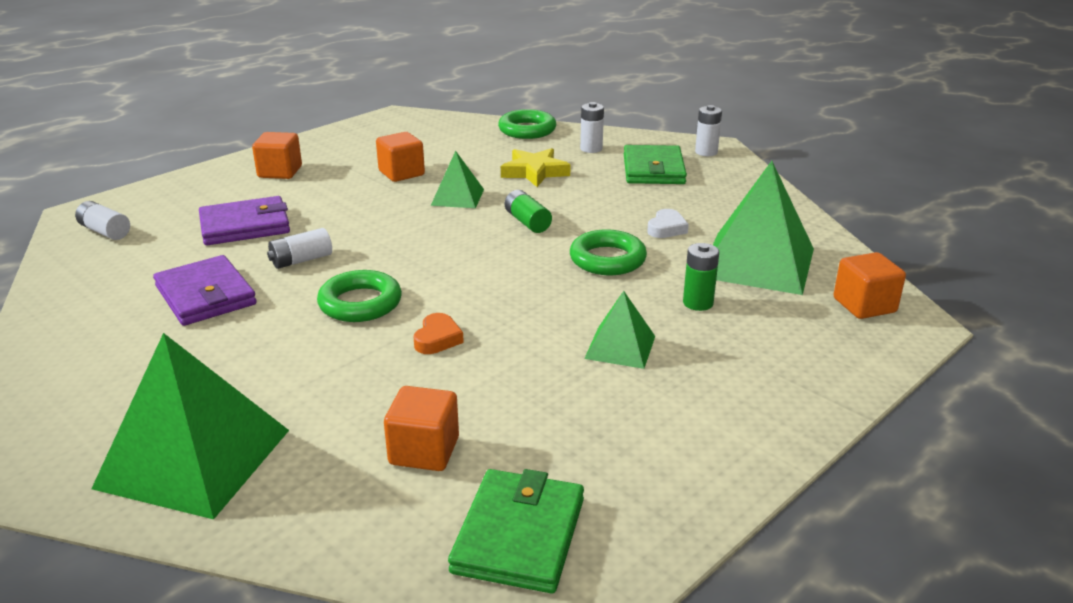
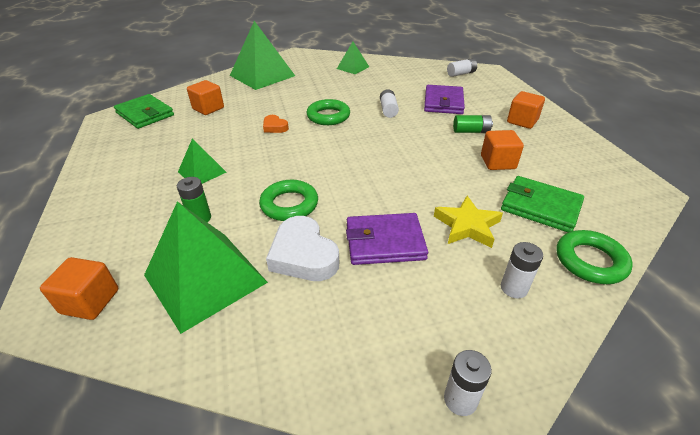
camera: 120 degrees right, 10 degrees up
purple wallet [153,255,257,326] -> purple wallet moved to [346,213,428,265]
green pyramid [431,151,484,208] -> green pyramid moved to [337,42,369,74]
green battery [505,190,552,233] -> green battery moved to [453,115,493,133]
green wallet [624,145,687,184] -> green wallet moved to [501,176,584,232]
white heart [647,209,689,238] -> white heart [266,216,339,281], size x1.88

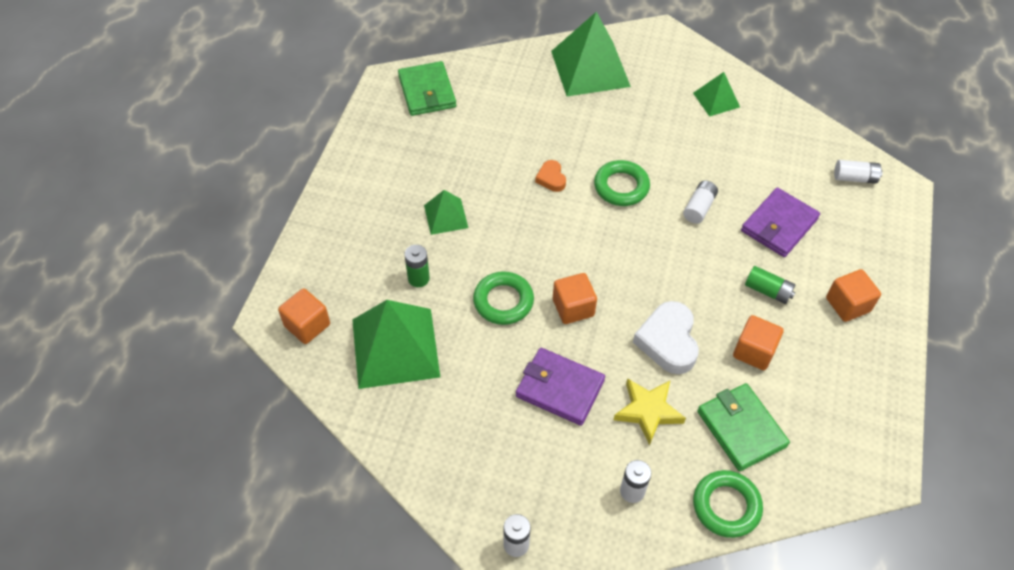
camera: 30 degrees right, 15 degrees up
orange cube [187,80,224,115] -> orange cube moved to [553,273,597,324]
white heart [266,216,339,281] -> white heart moved to [633,301,699,374]

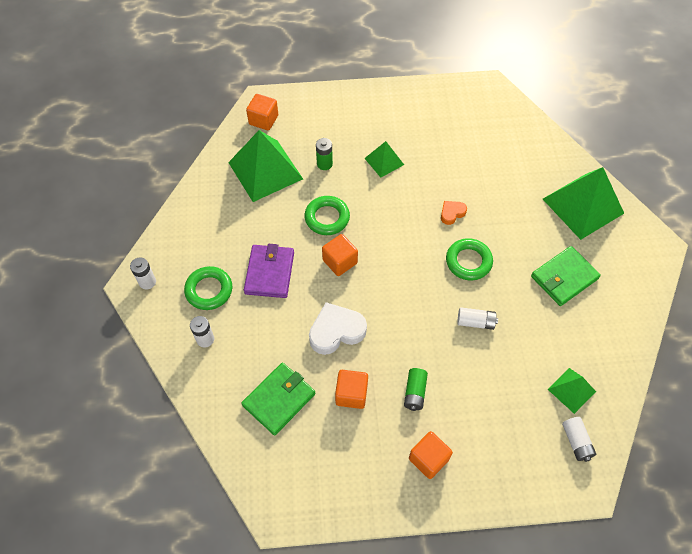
camera: 70 degrees right, 5 degrees up
green wallet [398,61,456,116] -> green wallet moved to [531,246,601,306]
yellow star [614,378,686,446] -> none
green pyramid [693,72,740,117] -> green pyramid moved to [548,368,596,414]
green ring [693,470,763,538] -> green ring moved to [184,266,232,310]
purple wallet [741,188,820,257] -> none

